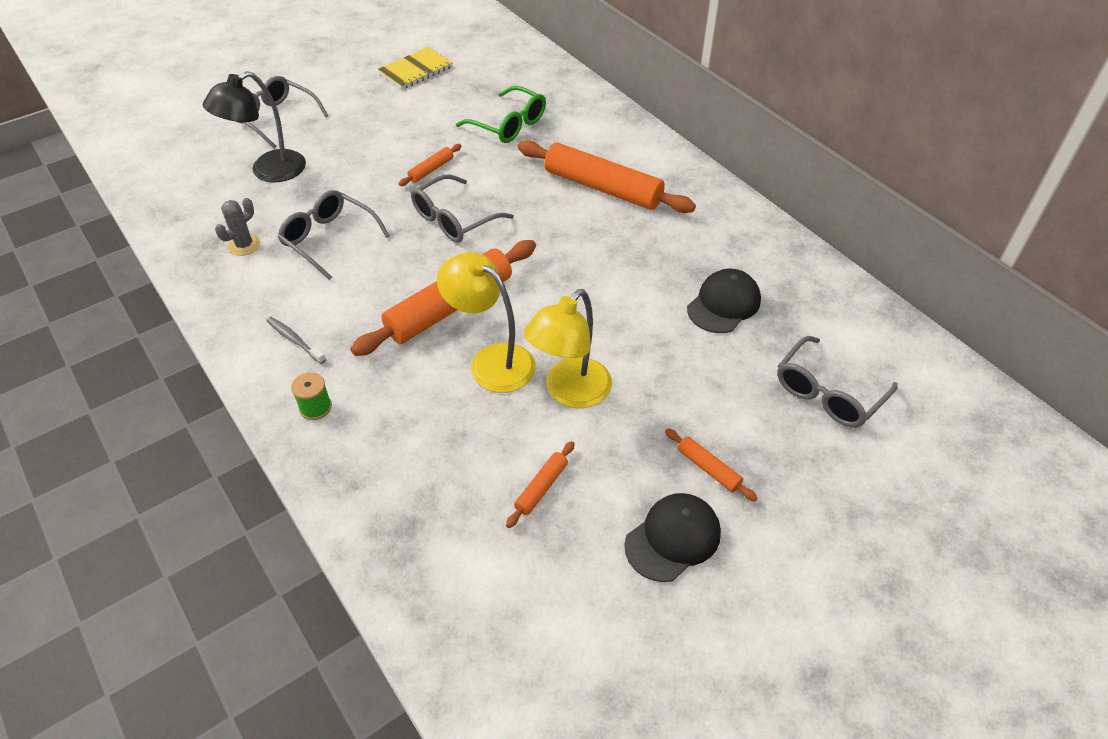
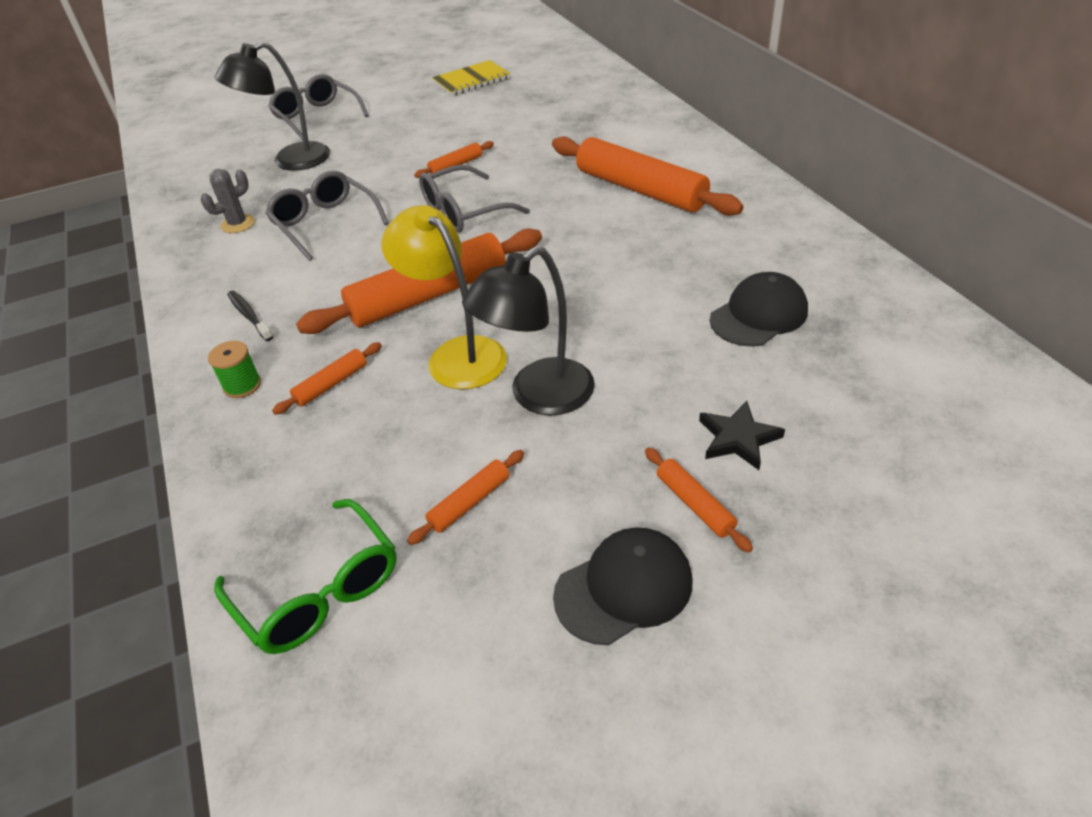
camera: 15 degrees right, 5 degrees down
grey toothbrush [266,317,326,364] -> black toothbrush [227,290,273,341]
green glasses [456,86,546,143] -> green glasses moved to [214,499,397,654]
yellow lamp [524,289,612,408] -> black lamp [462,246,595,415]
grey glasses [777,336,898,427] -> none
none -> orange rolling pin [272,342,382,415]
none -> black star [699,401,785,470]

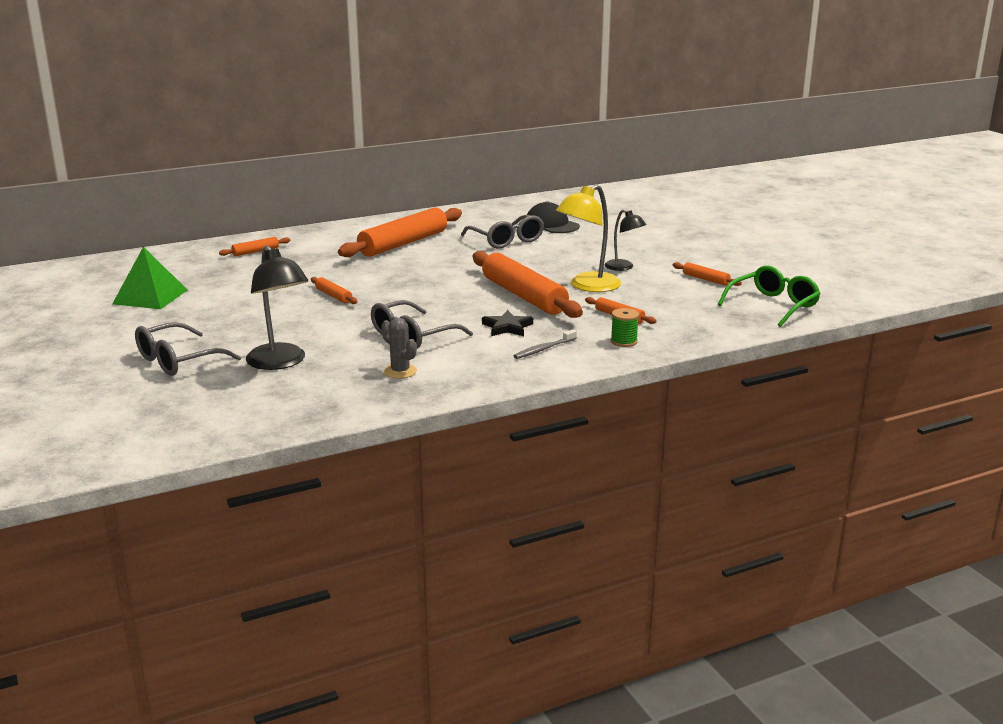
camera: 95 degrees left, 20 degrees down
black toothbrush [227,290,273,341] -> grey toothbrush [514,329,577,359]
grey glasses [419,165,530,233] -> grey glasses moved to [461,215,544,249]
yellow notebook [432,60,510,96] -> green pyramid [112,247,187,309]
black lamp [462,246,595,415] -> black lamp [605,210,647,271], size x0.60
black cap [553,527,692,645] -> none
orange rolling pin [645,448,753,553] -> orange rolling pin moved to [219,237,290,256]
black star [699,401,785,470] -> black star moved to [482,310,533,336]

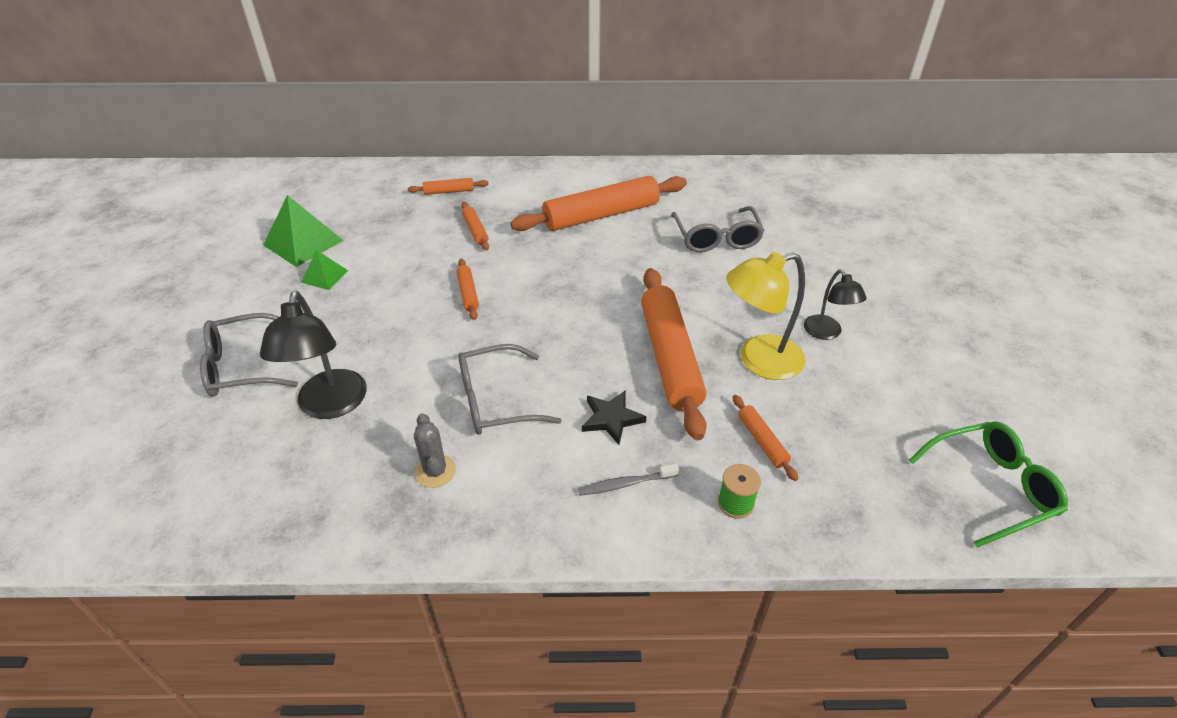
camera: 25 degrees right, 20 degrees up
black cap [527,201,580,233] -> none
orange rolling pin [673,262,742,286] -> orange rolling pin moved to [462,202,489,250]
none -> green pyramid [301,250,348,290]

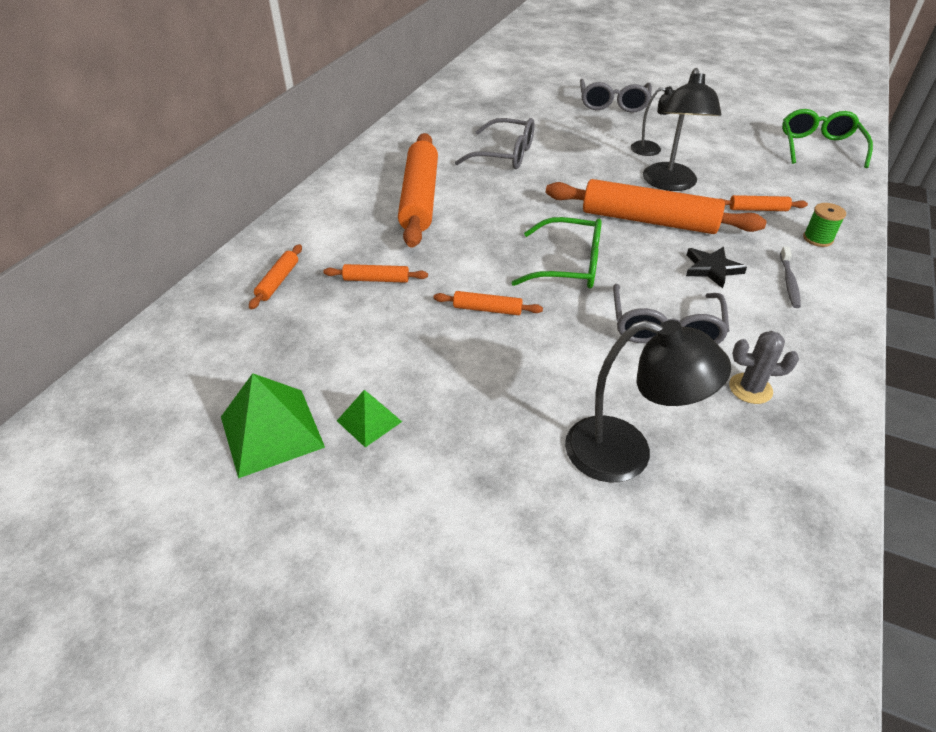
camera: 65 degrees left, 0 degrees up
grey glasses [200,313,298,397] -> grey glasses moved to [580,79,652,113]
yellow lamp [726,252,805,380] -> black lamp [643,68,721,191]
none -> green glasses [511,217,602,288]

